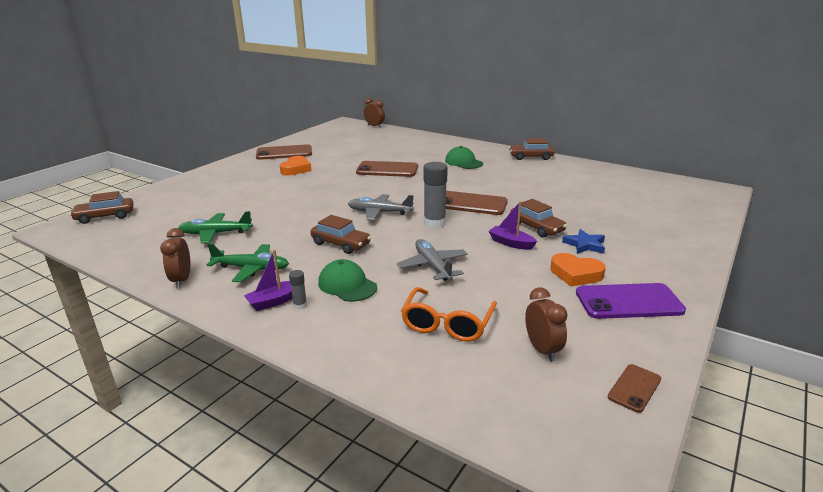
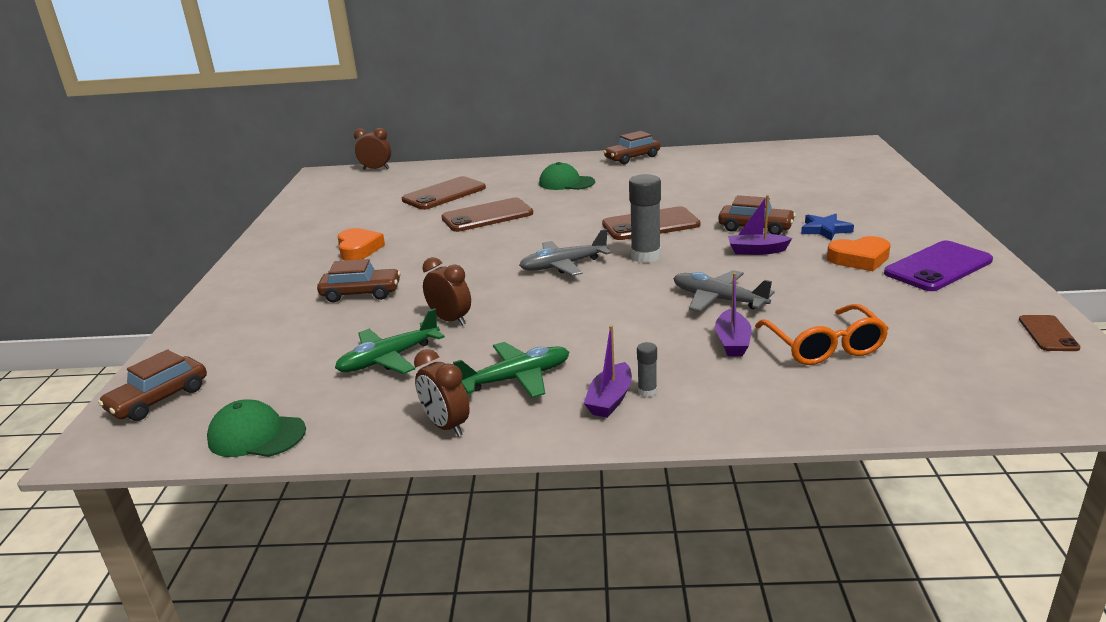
camera: 30 degrees left, 0 degrees up
brown phone [256,144,312,160] -> brown phone moved to [402,176,486,210]
brown car [310,215,371,254] -> brown car moved to [317,259,401,302]
green cap [318,259,377,302] -> green cap moved to [207,399,306,457]
brown clock [525,287,568,362] -> brown clock moved to [422,257,471,326]
none -> purple boat [715,273,752,356]

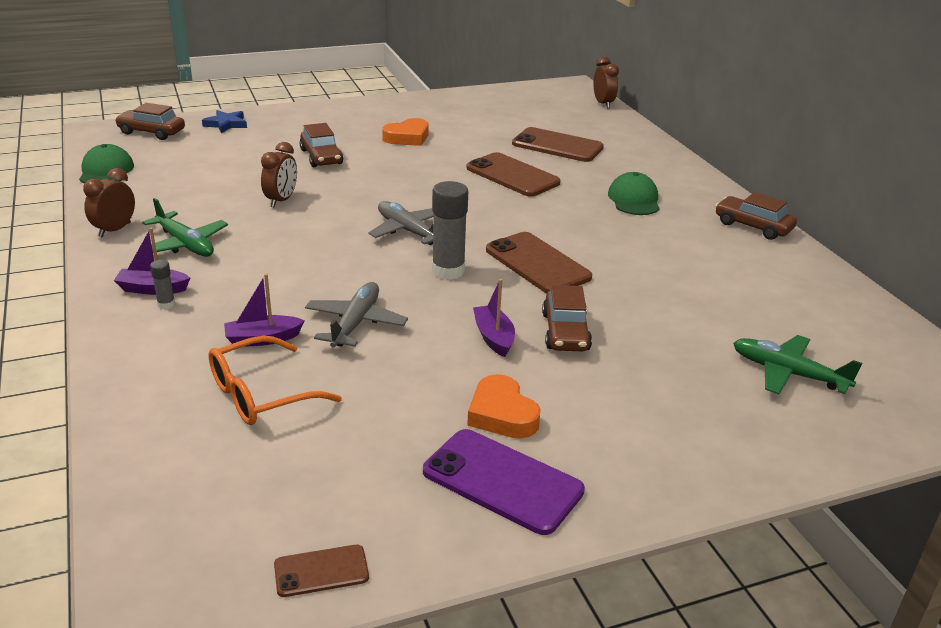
camera: 65 degrees right, 5 degrees up
green plane [335,309,445,374] -> green plane moved to [733,335,862,394]
blue star [801,214,854,241] -> blue star moved to [202,110,247,133]

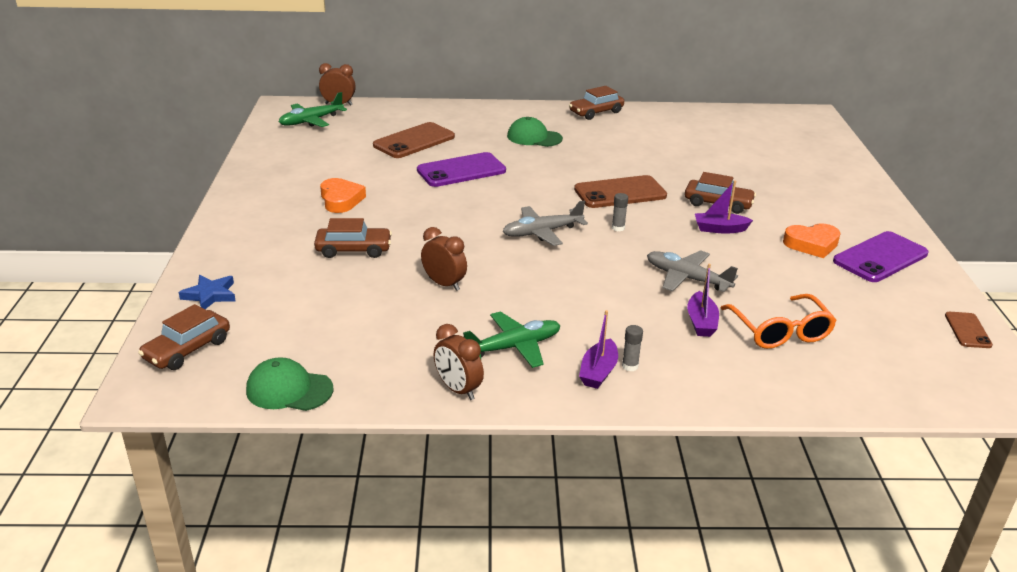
camera: 70 degrees left, 0 degrees up
grey glue stick [432,181,468,280] -> grey glue stick [612,193,628,231], size x0.48
brown phone [466,152,560,197] -> purple phone [417,152,506,187]
green plane [733,335,862,394] -> green plane moved to [279,92,347,127]

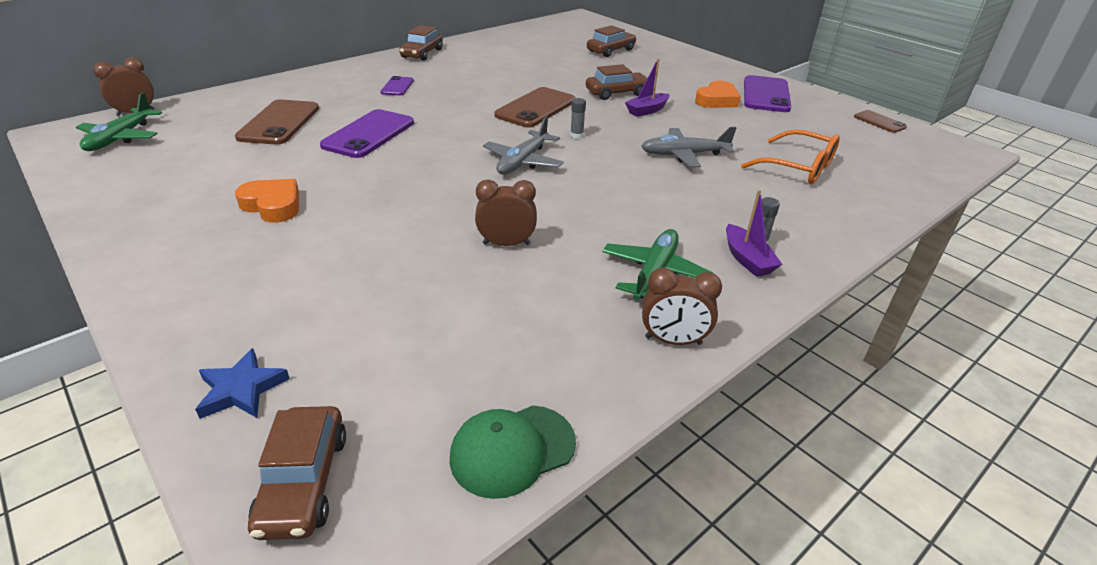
camera: 40 degrees left, 5 degrees up
brown car [314,218,392,258] -> brown car moved to [587,25,637,57]
green cap [507,117,563,147] -> purple phone [380,76,414,96]
purple boat [687,264,719,337] -> none

